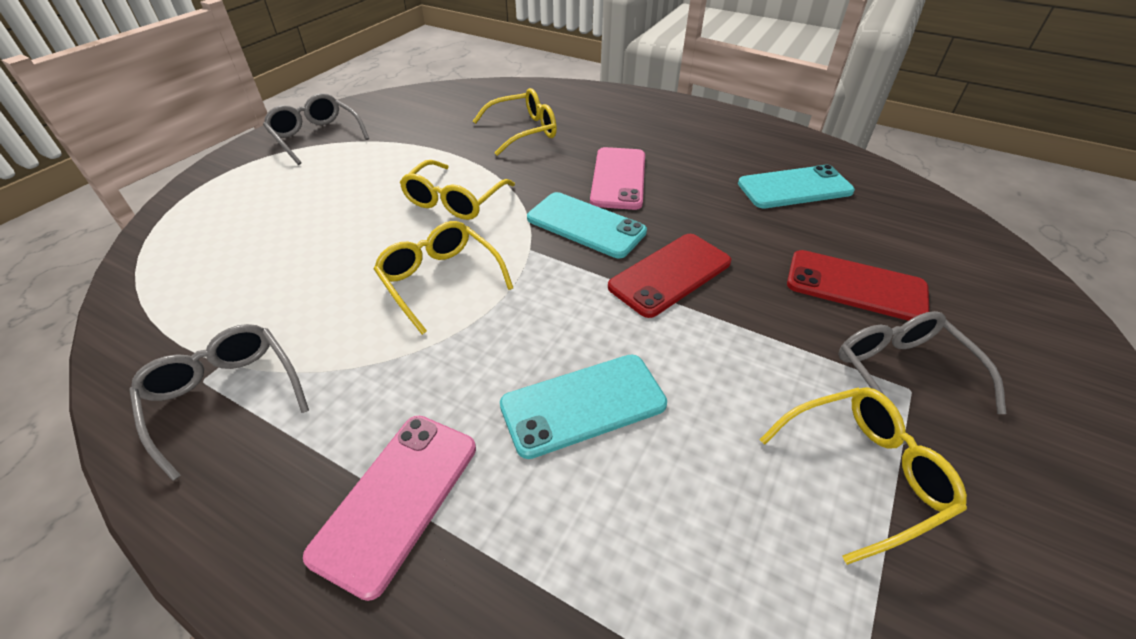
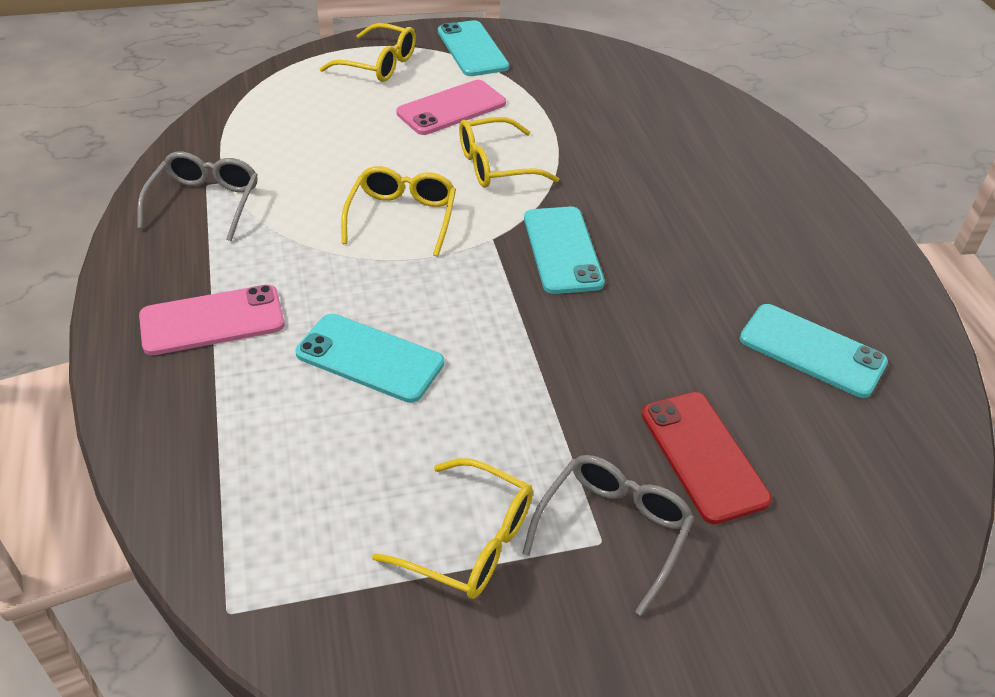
camera: 45 degrees right, 0 degrees up
grey glasses [263,93,369,165] -> turquoise phone [438,20,509,76]
yellow glasses [473,88,557,156] -> yellow glasses moved to [320,23,416,82]
pink phone [590,147,645,210] -> pink phone moved to [397,80,506,135]
red phone [608,234,731,318] -> none

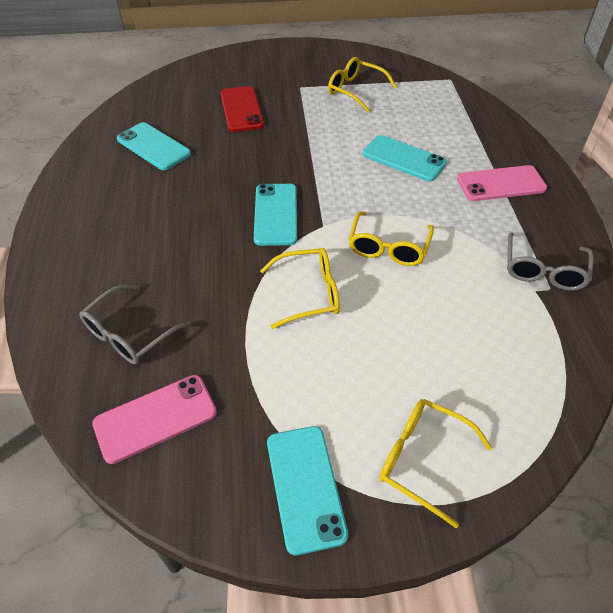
camera: 170 degrees left, 5 degrees up
pink phone [397,80,506,135] -> pink phone moved to [92,375,217,464]
grey glasses [522,455,694,616] -> grey glasses moved to [79,285,191,364]

